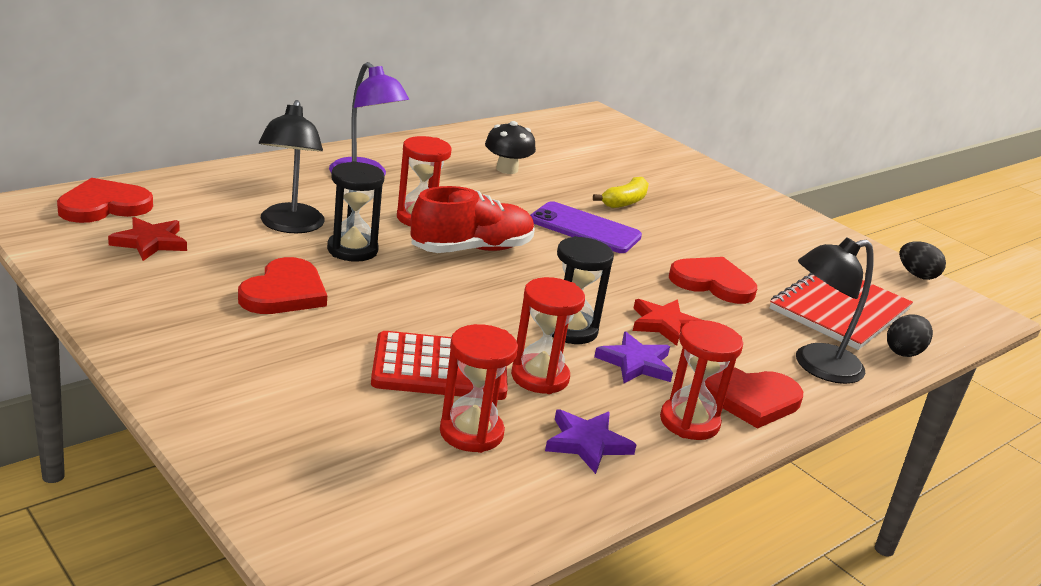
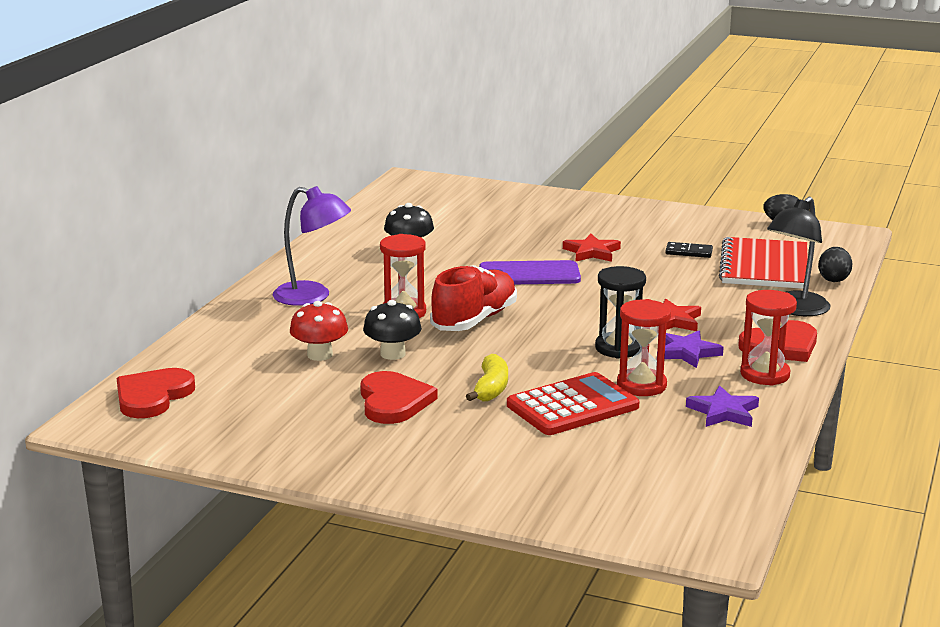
camera: 25 degrees left, 5 degrees down
red star [108,217,187,261] -> red star moved to [563,233,621,262]
black lamp [259,100,325,233] -> red mushroom [290,301,348,361]
black hourglass [327,161,384,262] -> black mushroom [363,300,422,360]
red hourglass [440,324,518,453] -> none
yellow banana [593,177,649,208] -> yellow banana moved to [466,354,508,402]
red heart [669,257,757,304] -> none
none -> black domino [665,242,713,258]

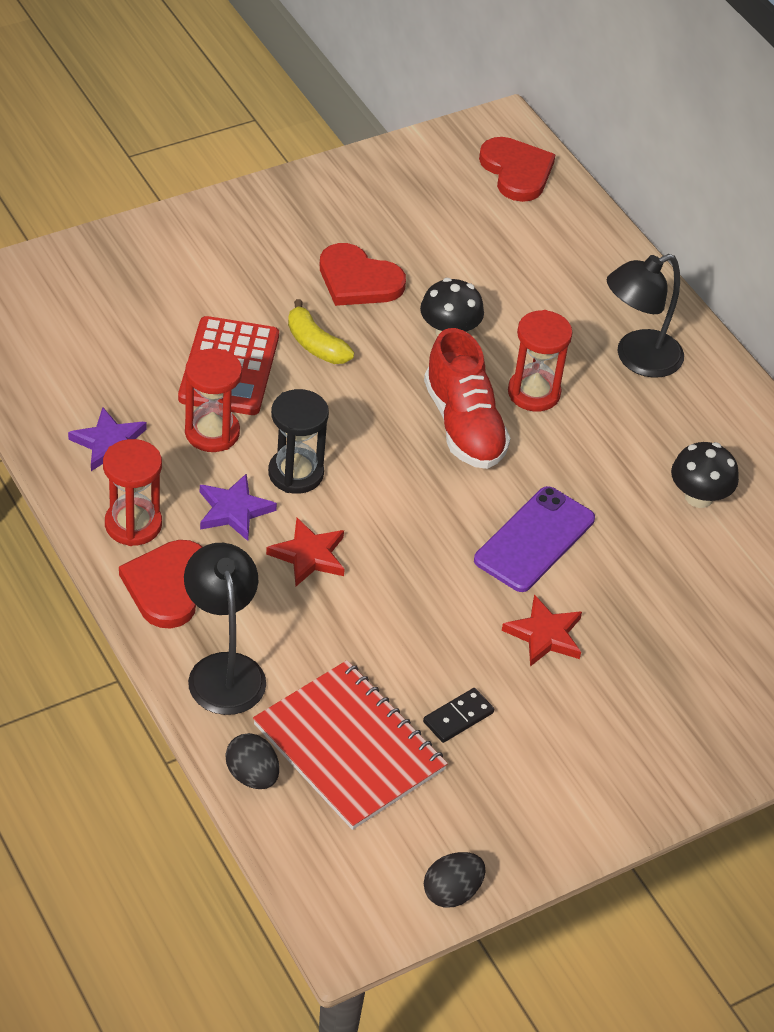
camera: 125 degrees right, 25 degrees up
purple lamp [273,186,351,306] -> black lamp [607,254,684,378]
red mushroom [290,301,348,361] -> none

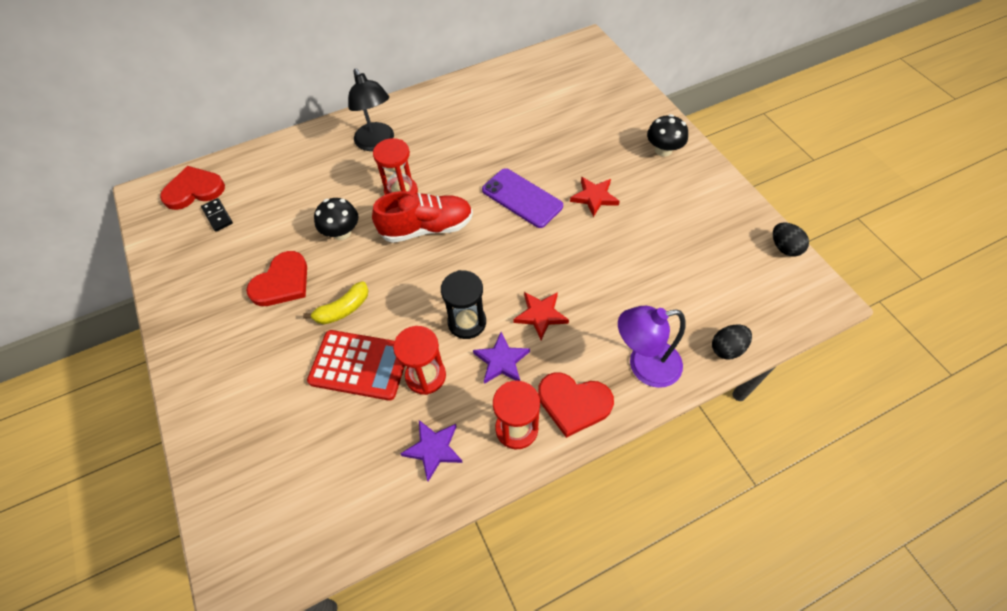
camera: 80 degrees left, 10 degrees up
black lamp [184,543,266,715] -> purple lamp [618,306,685,388]
red notebook [253,660,448,830] -> none
black domino [423,688,494,743] -> black domino moved to [201,198,233,232]
black mushroom [671,442,739,508] -> black mushroom moved to [647,114,688,157]

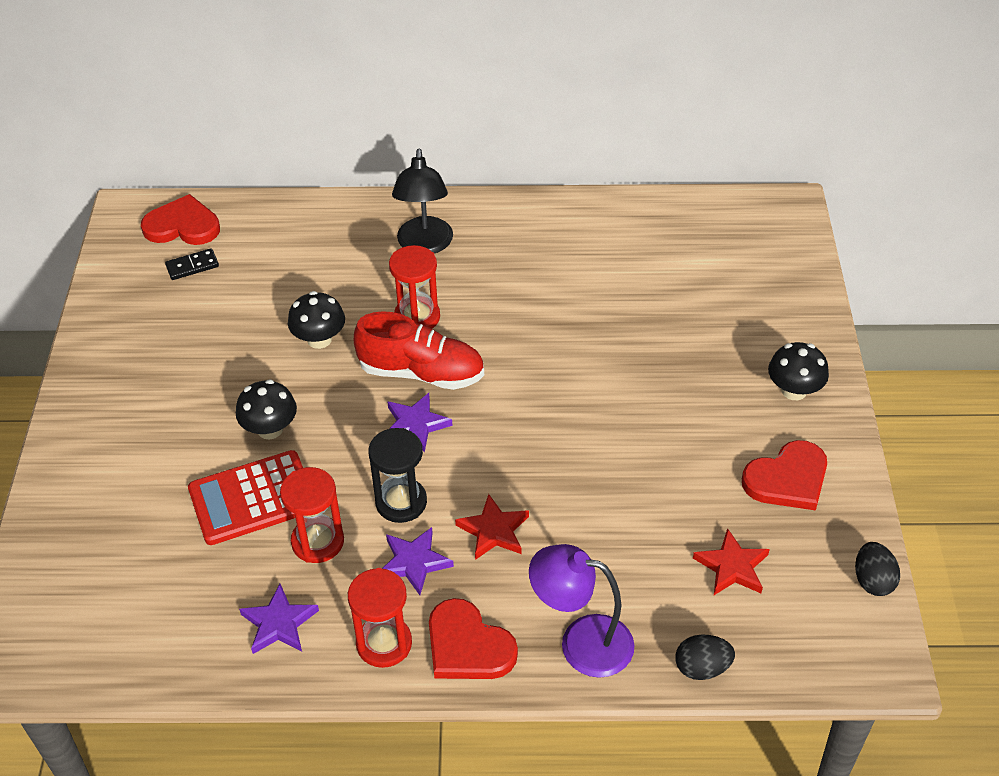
camera: 25 degrees right, 10 degrees down
black domino [201,198,233,232] -> black domino turned 75 degrees clockwise [165,248,219,280]
red heart [246,251,307,306] -> red heart moved to [742,440,827,510]
yellow banana [303,281,368,324] -> black mushroom [236,379,297,439]
red calculator [307,330,405,401] -> red calculator turned 120 degrees clockwise [188,450,303,545]
purple phone [482,168,563,228] -> none
red star [570,177,620,217] -> red star moved to [693,528,770,595]
none -> purple star [388,393,452,453]

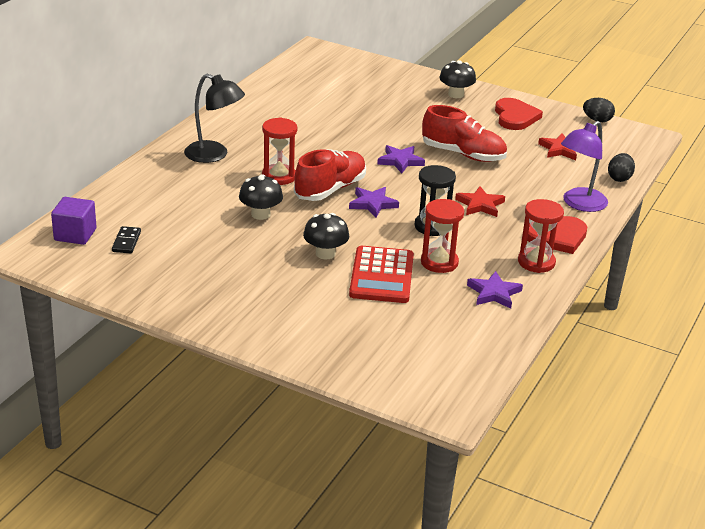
camera: 65 degrees left, 15 degrees down
red heart [141,194,220,245] -> purple cube [51,197,97,245]
purple star [382,527,454,595] -> purple star moved to [377,145,425,173]
none -> red shoe [422,105,507,162]

